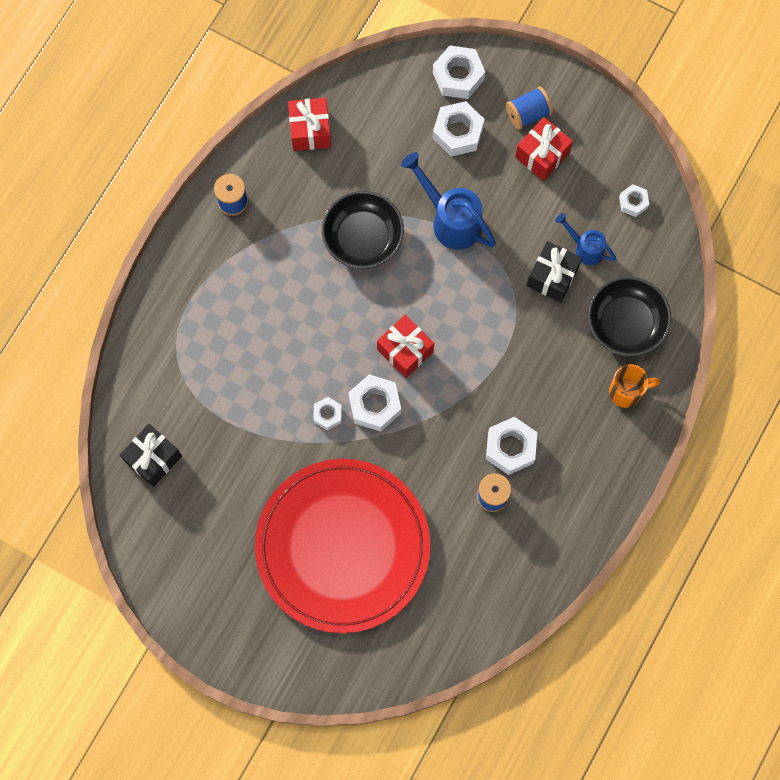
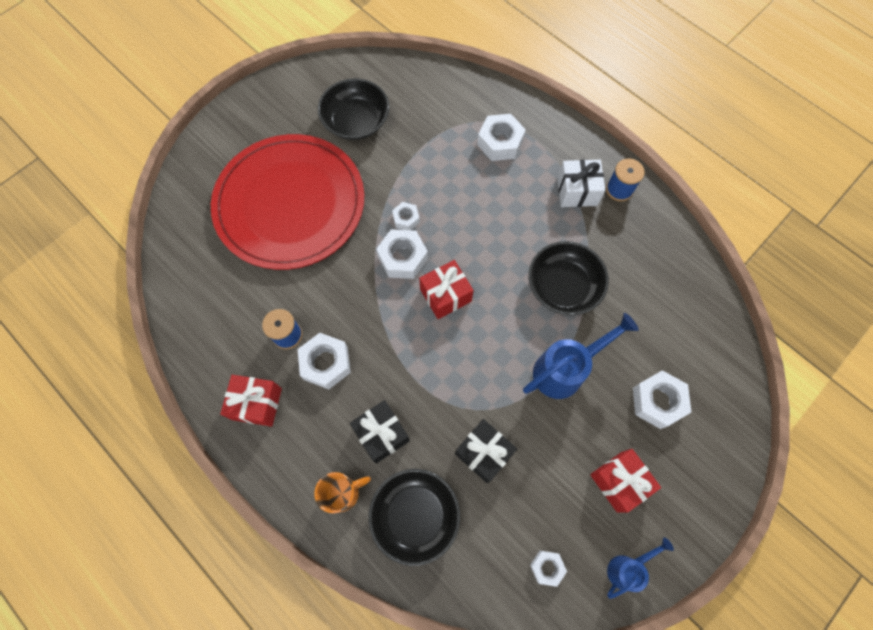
camera: 105 degrees right, 5 degrees down
black gift [120,424,182,487] -> black gift moved to [350,400,410,464]
red gift [288,98,331,151] -> red gift moved to [220,375,282,427]
white nut [433,45,485,99] -> white nut moved to [477,114,526,161]
blue spool [506,87,553,130] -> none
blue watering can [555,213,616,265] -> blue watering can moved to [607,537,674,599]
orange mug [609,364,660,408] -> orange mug turned 120 degrees counterclockwise [314,472,371,513]
none -> black bowl [318,78,389,140]
none -> white gift [557,160,605,207]

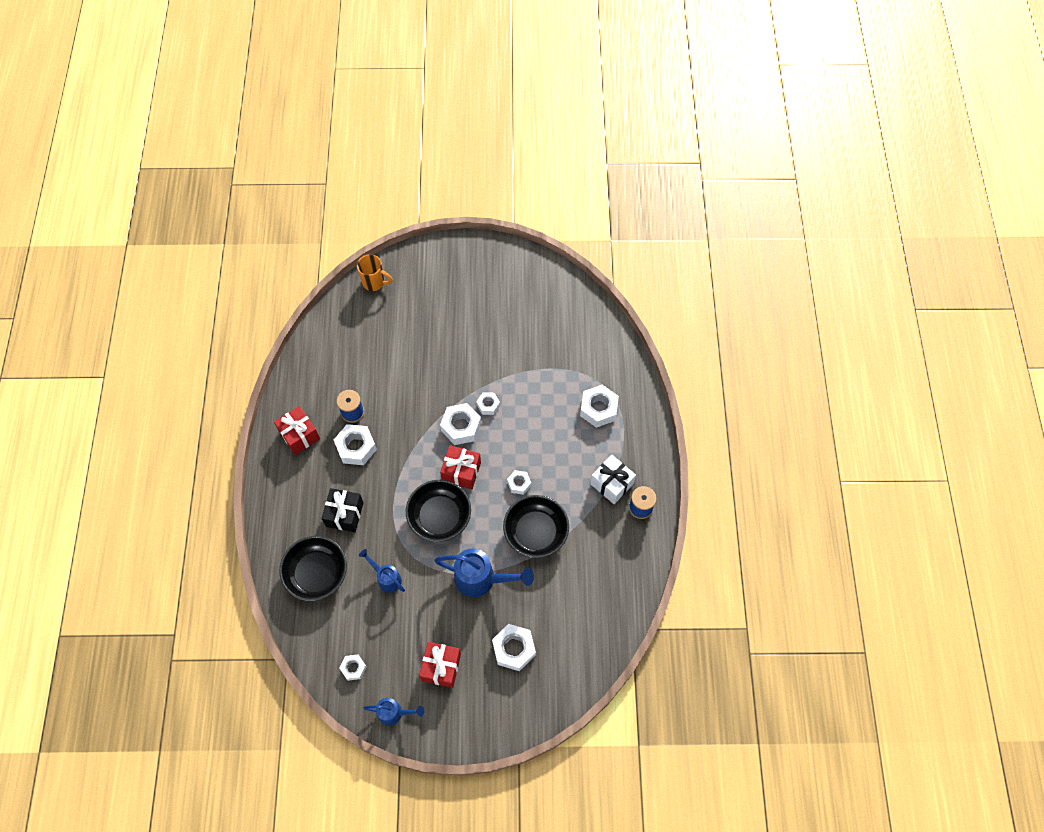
camera: 45 degrees right, 5 degrees down
red plate [211,134,364,270] -> none
orange mug [314,472,371,513] -> orange mug moved to [357,254,393,291]
black bowl [318,78,389,140] -> black bowl moved to [406,480,471,542]
black gift [455,419,517,483] -> blue watering can [359,549,405,593]
none -> white nut [507,470,531,495]

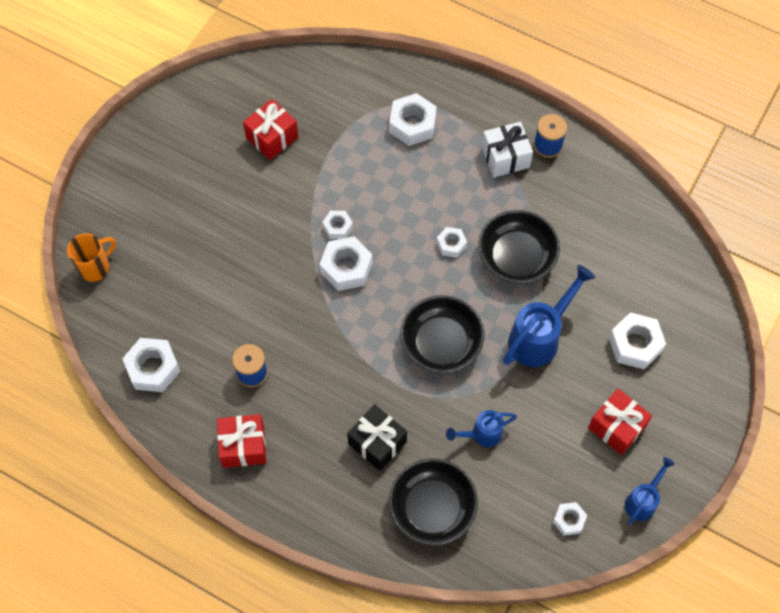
camera: 60 degrees left, 0 degrees up
white nut [334,424,377,465] -> white nut moved to [122,338,180,392]
red gift [440,445,481,489] -> red gift moved to [243,99,298,160]

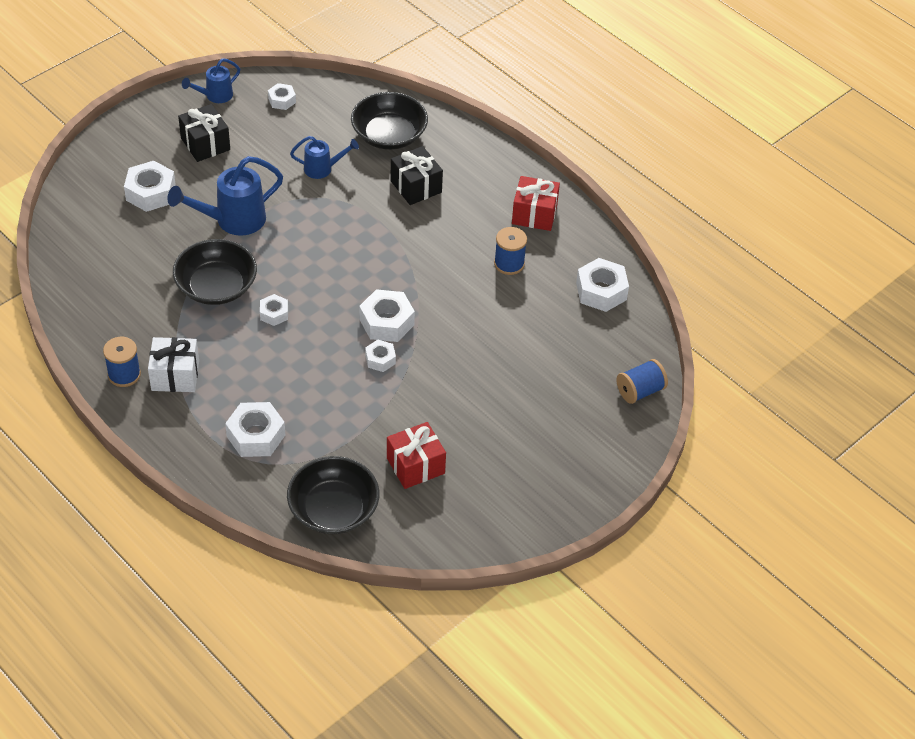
camera: 165 degrees left, 15 degrees down
orange mug [67,233,116,282] -> blue spool [616,359,668,404]
black bowl [400,295,484,373] -> black bowl moved to [287,456,379,534]
red gift [588,389,652,455] -> black gift [178,104,230,162]

